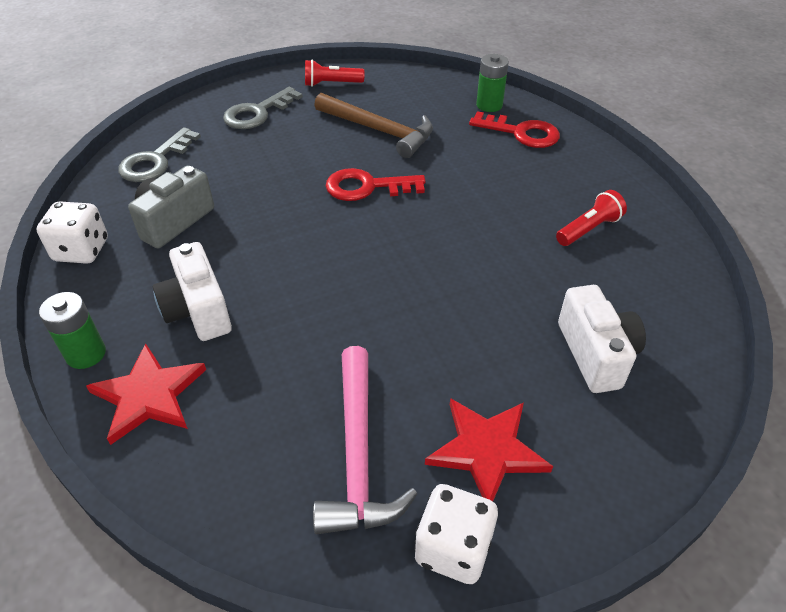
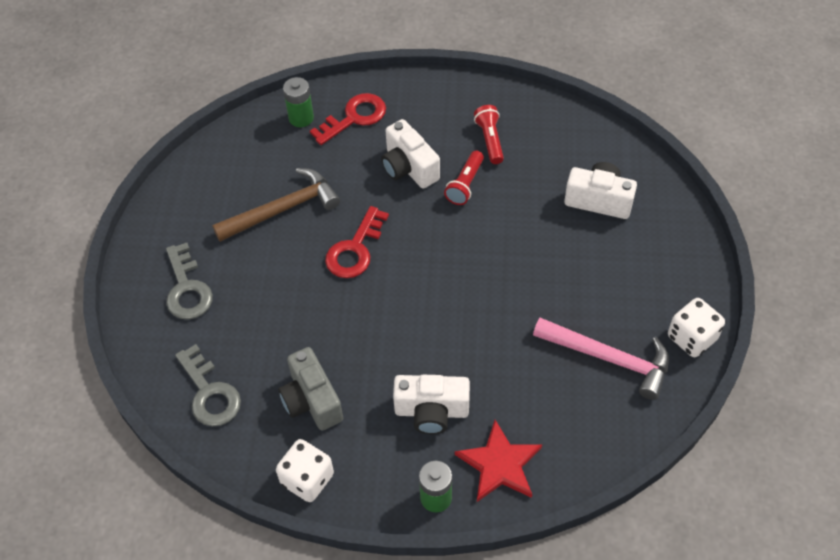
camera: 60 degrees left, 10 degrees up
red flashlight [305,60,364,87] -> red flashlight moved to [444,151,484,205]
red star [425,398,553,501] -> none
none -> white camera [381,119,440,189]

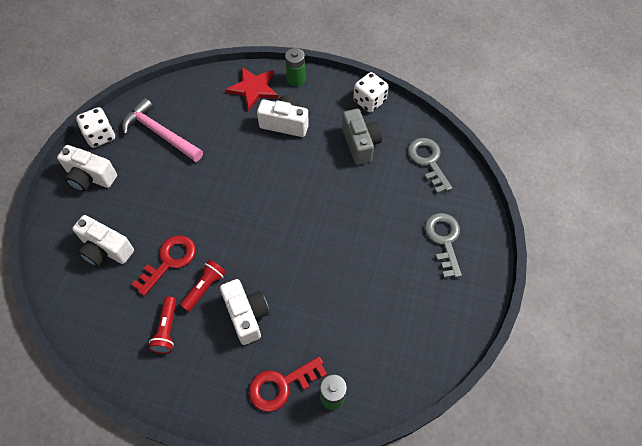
camera: 170 degrees left, 5 degrees up
brown hammer [212,168,340,242] -> none
red key [325,206,389,278] -> red key moved to [131,235,196,296]
none -> white camera [57,145,117,192]

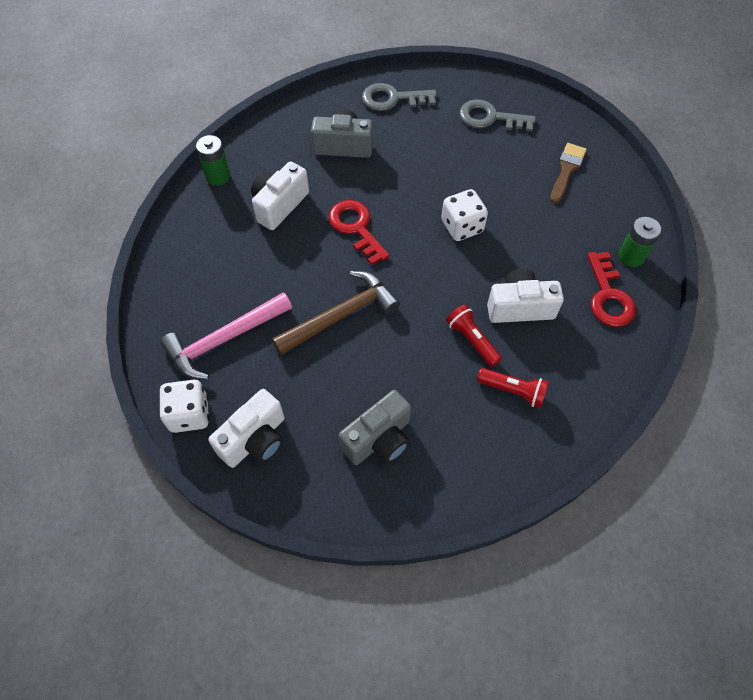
camera: 70 degrees left, 0 degrees up
white camera [72,215,134,266] -> grey camera [338,390,411,465]
red key [131,235,196,296] -> red key moved to [328,200,390,265]
red star [225,67,279,111] -> none
white dice [353,72,389,112] -> white dice moved to [441,189,488,241]
none -> brown hammer [272,271,400,355]
none -> brown brush [550,143,587,203]

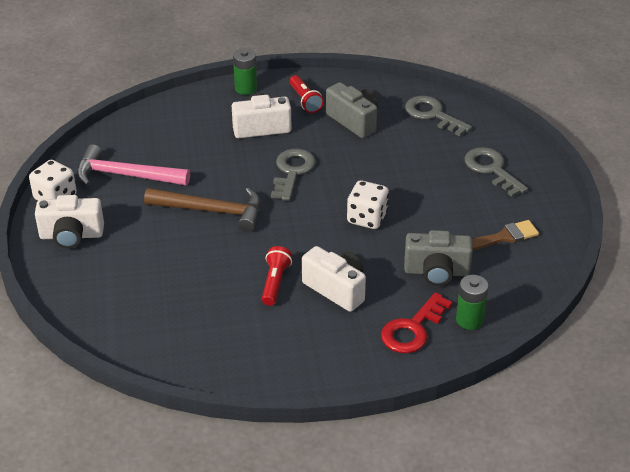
camera: 45 degrees right, 20 degrees down
red key [328,200,390,265] -> grey key [271,149,316,201]
grey camera [338,390,411,465] -> grey camera moved to [404,230,473,286]
red flashlight [477,368,549,408] -> red flashlight moved to [289,75,324,113]

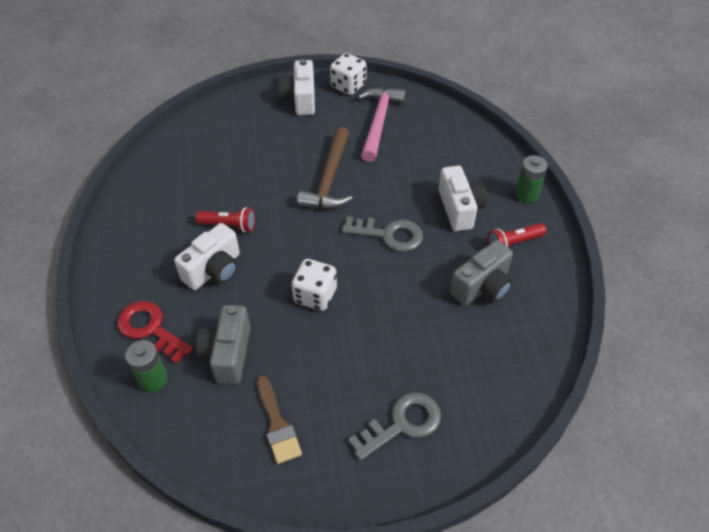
camera: 90 degrees right, 10 degrees up
grey key [405,96,472,136] -> none

